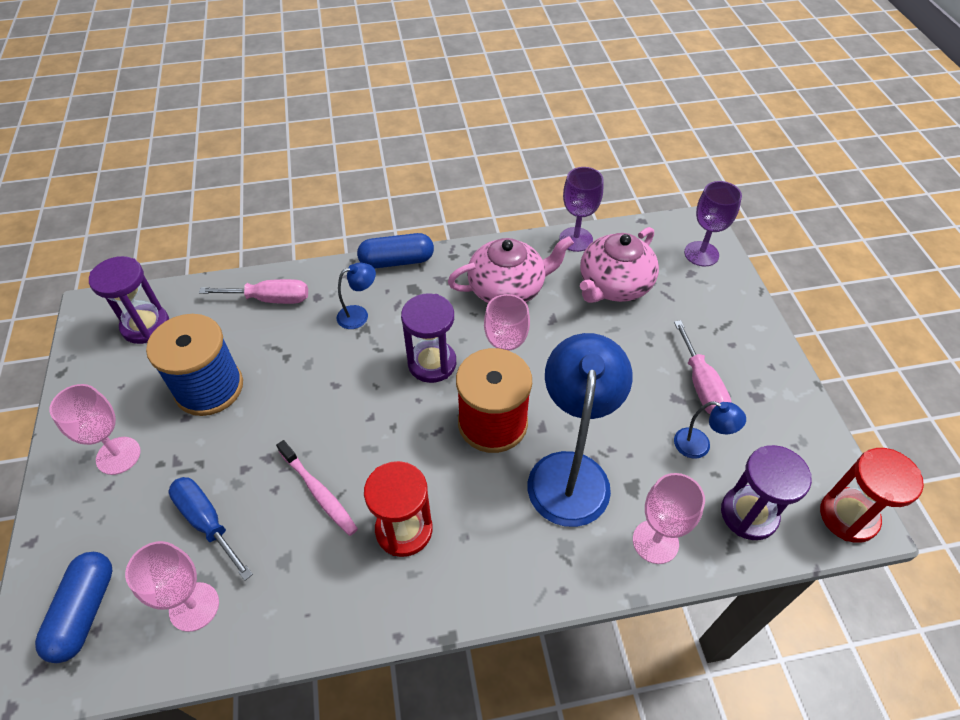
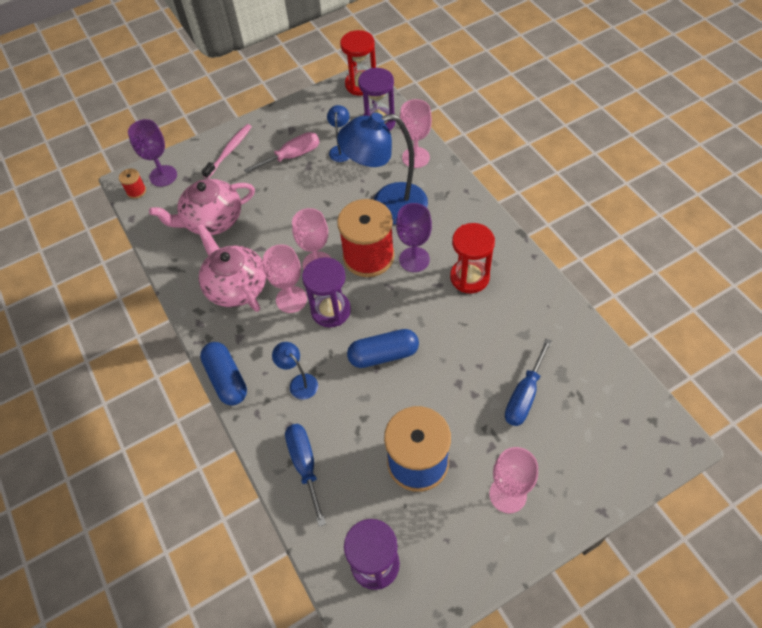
camera: 105 degrees left, 5 degrees up
blue capsule [35,552,113,663] -> blue capsule moved to [347,329,419,368]
pink goblet [125,541,219,632] -> pink goblet moved to [263,244,307,313]
pink screwdriver [199,279,308,304] -> blue screwdriver [285,424,326,527]
pink toothbrush [276,440,358,536] -> pink toothbrush moved to [201,124,252,179]
purple goblet [559,167,603,252] -> purple goblet moved to [396,203,432,272]
pink teapot [580,227,659,303] -> pink teapot turned 135 degrees clockwise [149,179,255,235]
none -> red spool [119,169,146,199]

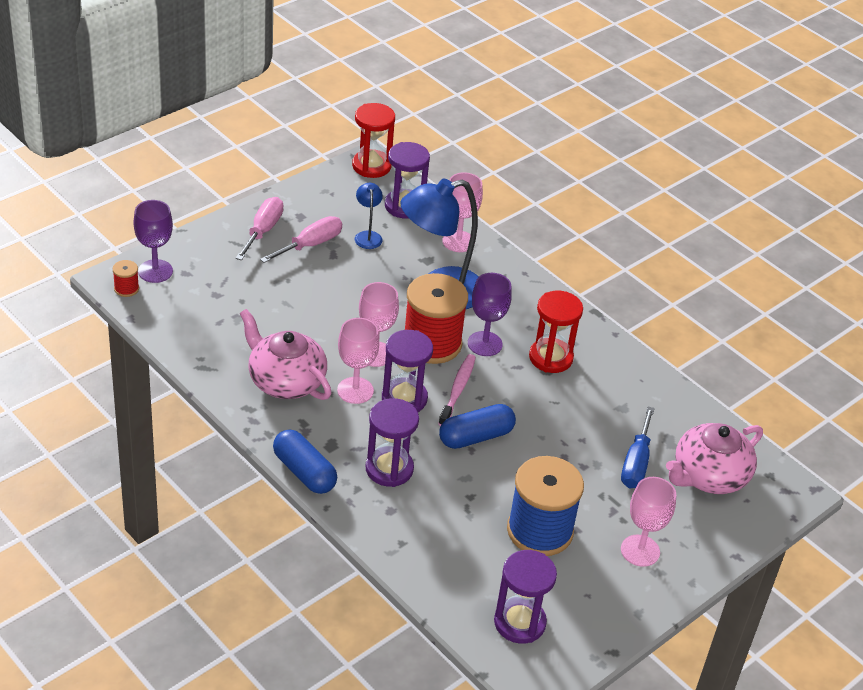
camera: 20 degrees left, 15 degrees down
pink teapot [149,179,255,235] -> pink teapot moved to [666,423,763,494]
pink toothbrush [201,124,252,179] -> pink toothbrush moved to [438,354,476,426]
blue lamp [272,342,318,400] -> purple hourglass [366,398,419,487]
blue screwdriver [285,424,326,527] -> none
none -> pink screwdriver [236,197,284,260]

